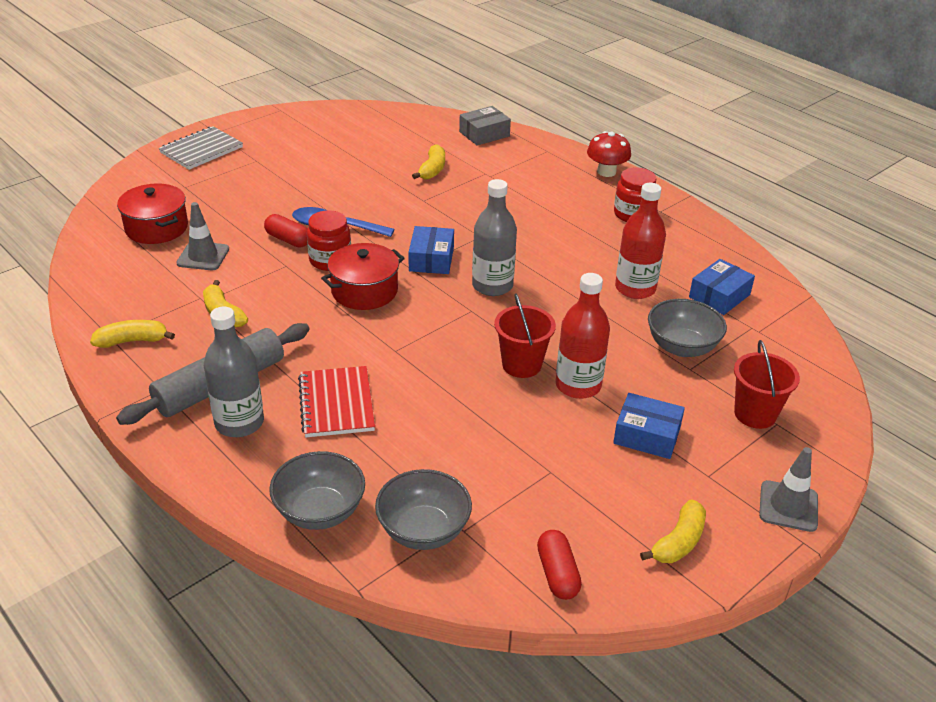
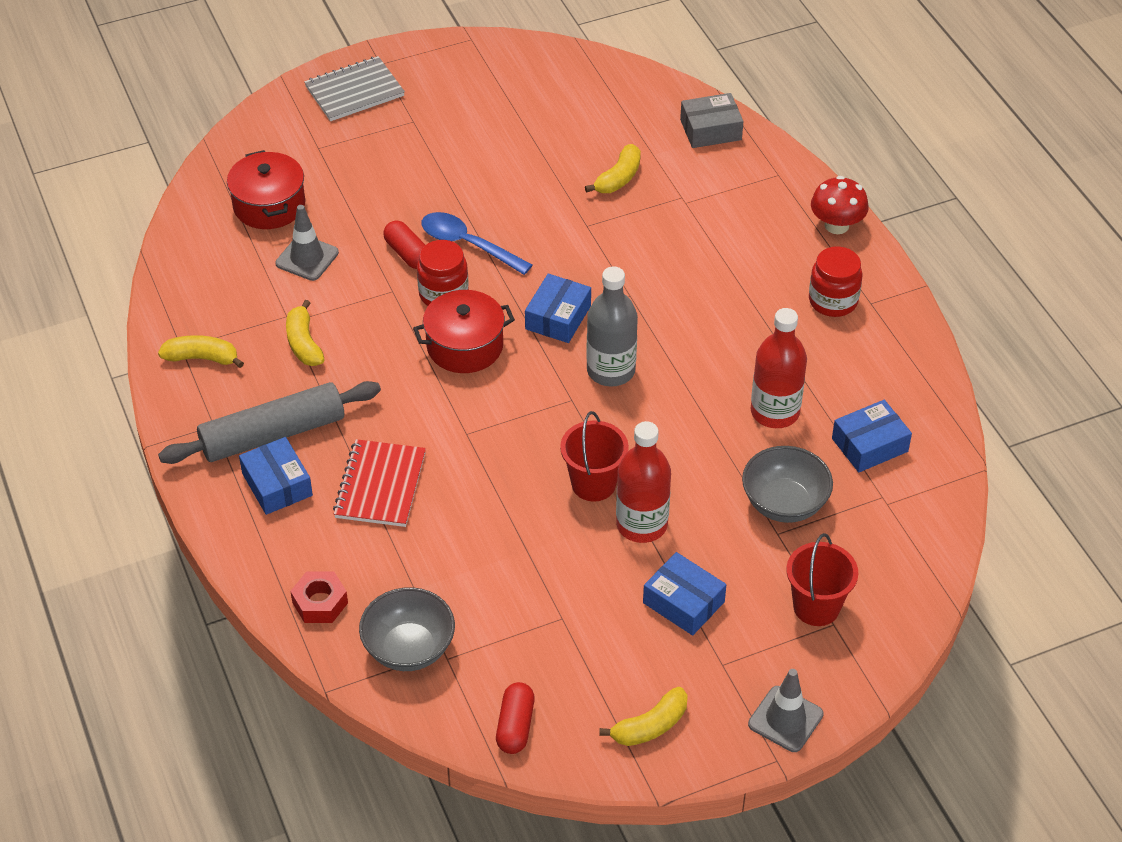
camera: 20 degrees right, 10 degrees up
grey bottle [204,307,264,437] -> blue box [239,437,313,515]
grey bowl [269,451,365,530] -> red nut [290,571,348,623]

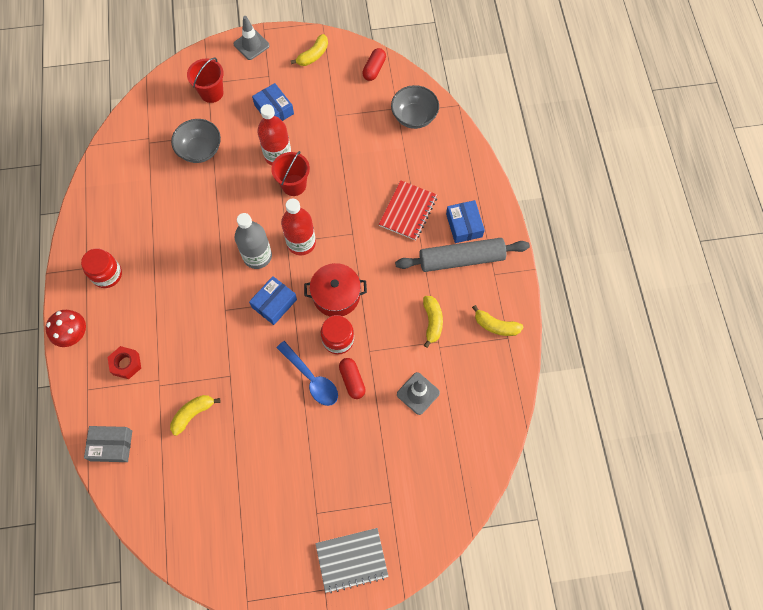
camera: 165 degrees left, 20 degrees up
red pot [227,150,305,229] -> none
red nut [290,571,348,623] -> red nut moved to [108,346,141,379]
yellow banana [599,687,688,746] -> yellow banana turned 150 degrees clockwise [291,34,328,66]
red bottle [751,308,807,428] -> red bottle moved to [281,199,316,255]
blue box [832,400,912,472] -> none

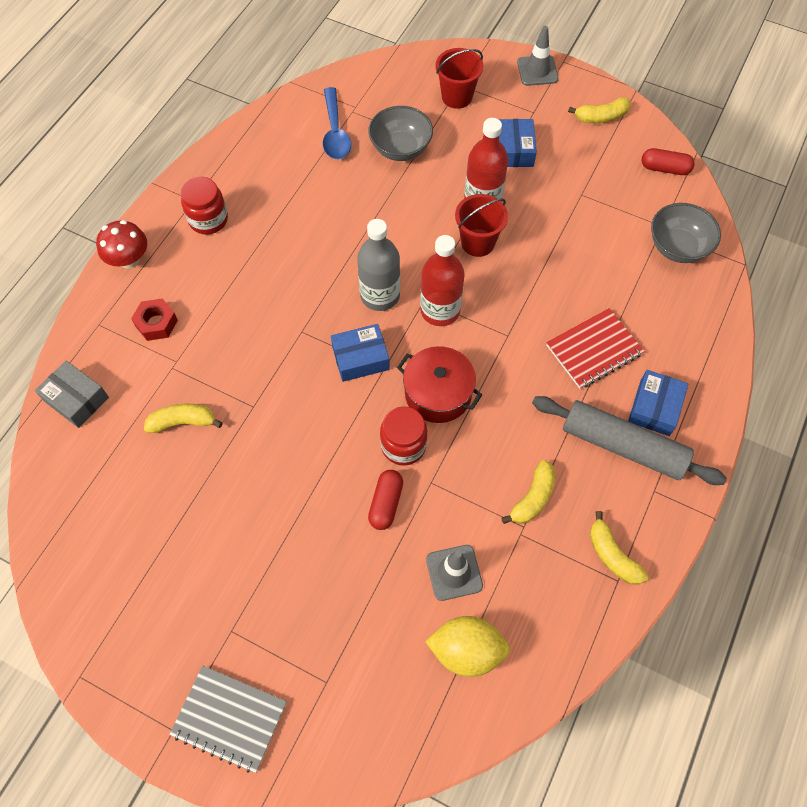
camera: 35 degrees right, 5 degrees down
blue spoon [277,341,338,406] -> blue spoon moved to [323,87,351,159]
red capsule [362,48,386,81] -> red capsule turned 45 degrees clockwise [641,148,695,175]
none -> yellow lemon [425,616,510,677]

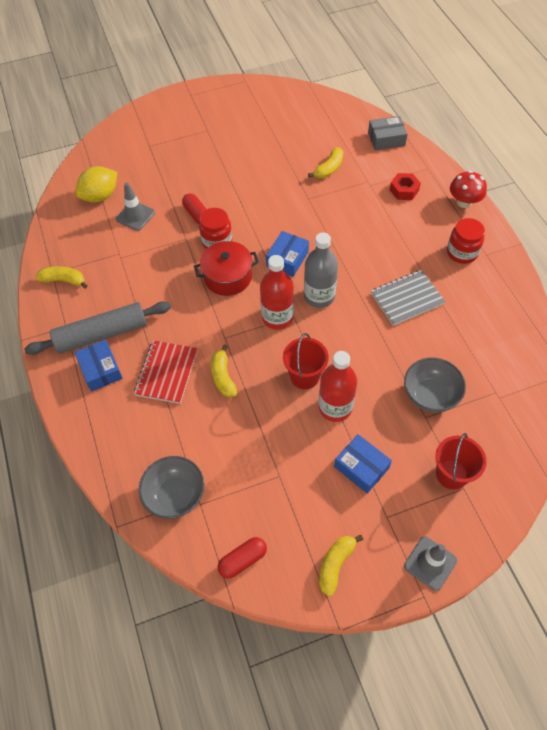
camera: 135 degrees right, 5 degrees down
grey notebook [169,666,287,773] -> grey notebook moved to [371,270,446,326]
blue spoon [323,87,351,159] -> none
yellow banana [501,460,556,524] -> yellow banana moved to [211,344,237,397]

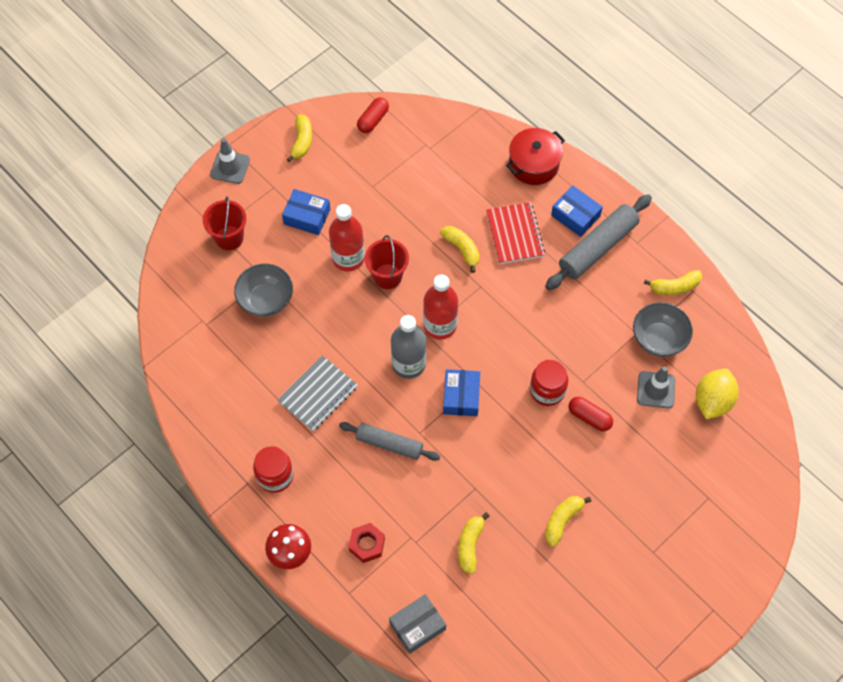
camera: 155 degrees right, 5 degrees up
grey bowl [139,456,204,519] -> grey bowl moved to [633,302,693,357]
red pot [194,241,259,296] -> red pot moved to [506,128,565,185]
none -> grey rolling pin [339,422,440,461]
none -> yellow banana [545,496,591,547]

